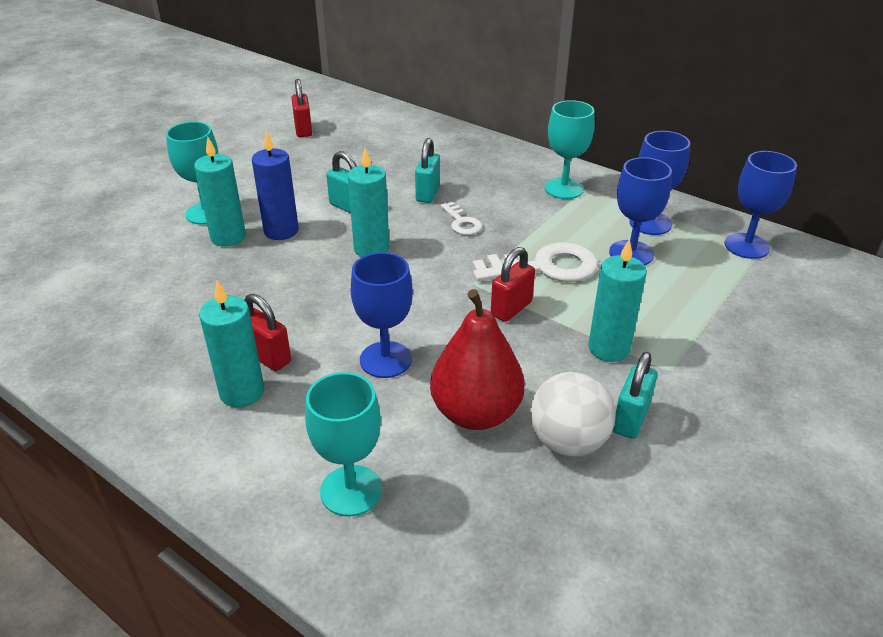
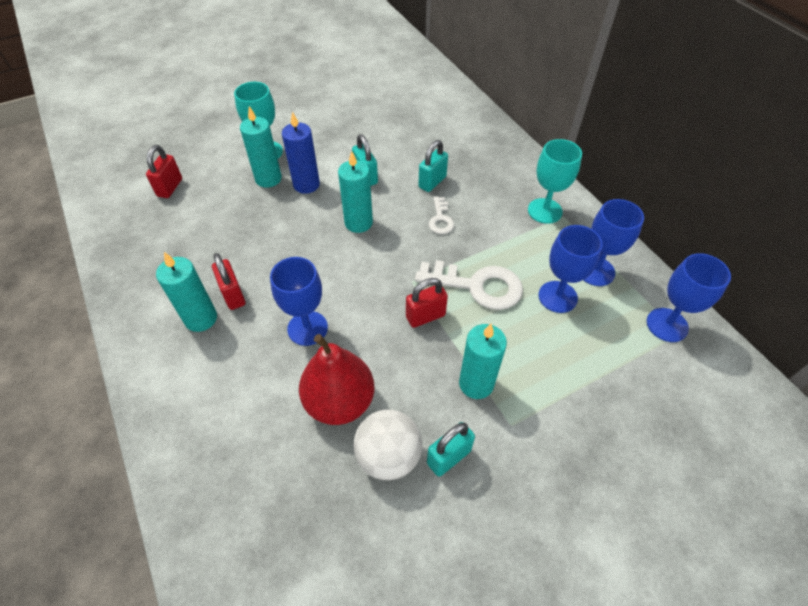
camera: 25 degrees right, 15 degrees up
red padlock [291,79,312,137] -> red padlock moved to [146,145,182,198]
turquoise goblet [305,372,382,517] -> none

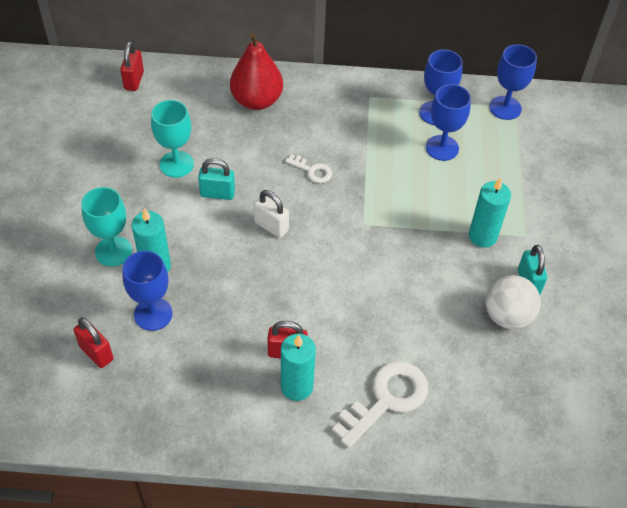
camera: 60 degrees left, 0 degrees up
blue goblet [270,257,328,346] -> blue goblet moved to [123,251,173,331]
blue candle [282,112,320,194] -> none
red pear [299,334,375,425] -> red pear moved to [230,33,283,110]
turquoise candle [338,151,373,233] -> white padlock [254,190,289,238]
red padlock [406,278,448,328] -> red padlock moved to [120,41,144,91]
white key [415,260,523,310] -> white key moved to [332,361,428,448]
turquoise padlock [418,140,448,192] -> none
turquoise goblet [528,139,582,224] -> turquoise goblet moved to [151,100,194,178]

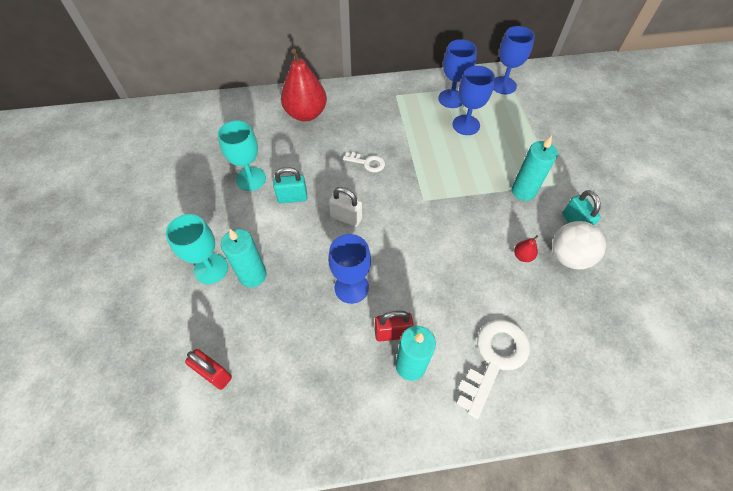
camera: 10 degrees left, 5 degrees up
red padlock [120,41,144,91] -> none
blue goblet [123,251,173,331] -> blue goblet moved to [328,234,371,304]
none -> red pear [514,235,538,262]

